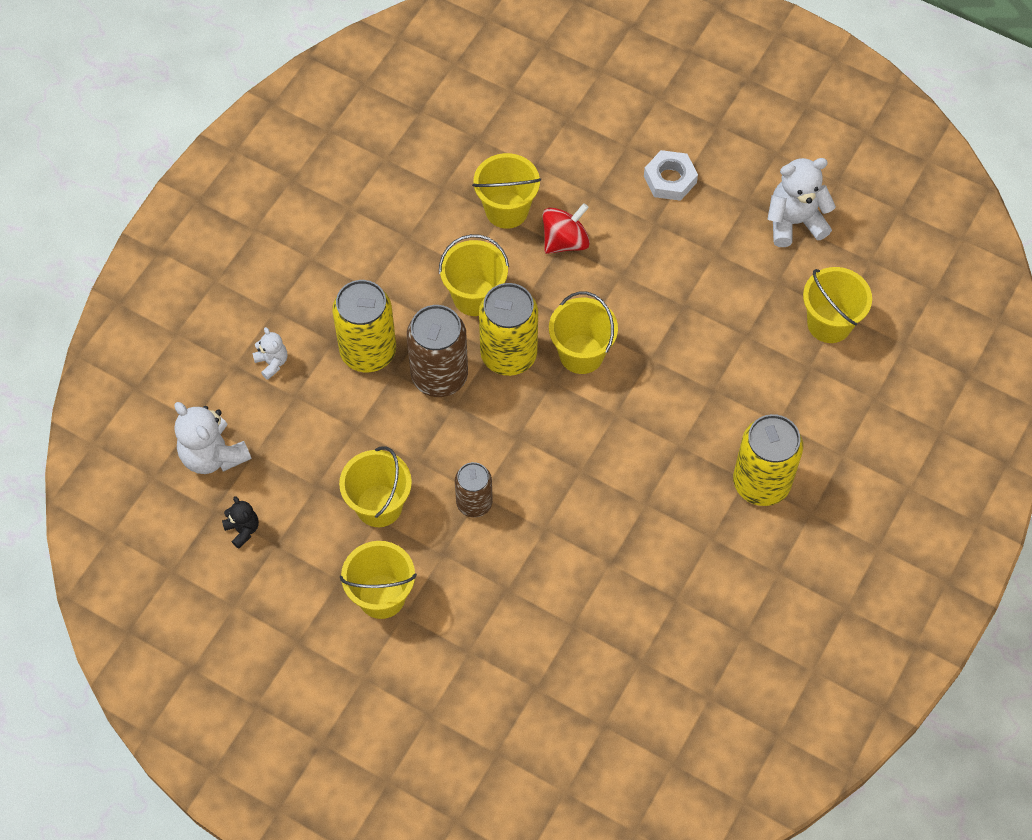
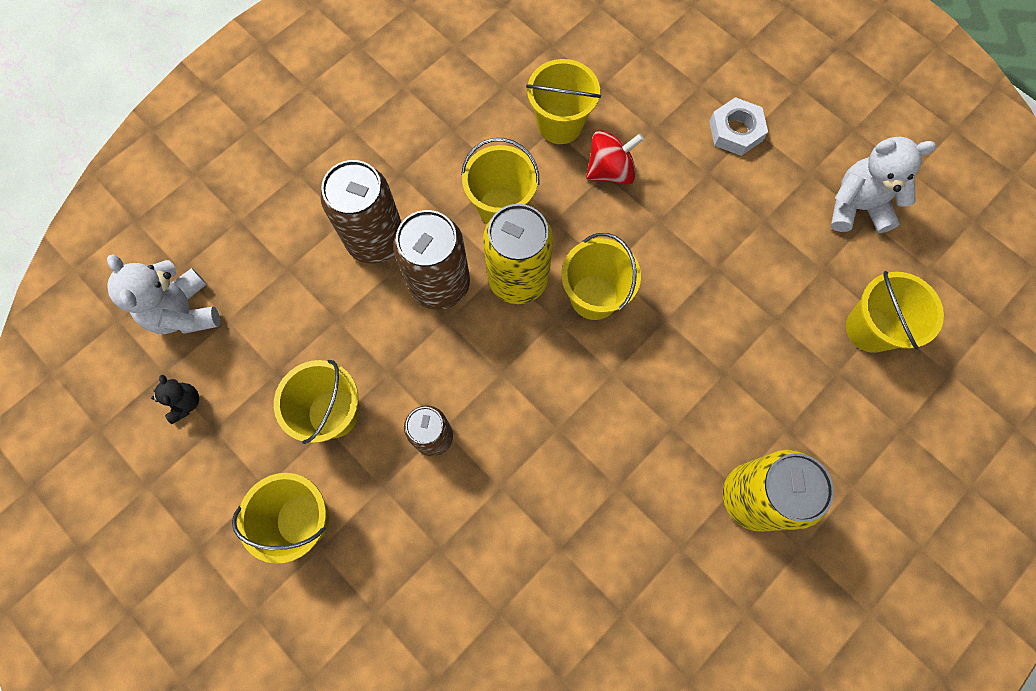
camera: 15 degrees right, 10 degrees up
white teddy bear [252,327,287,380] -> none
yellow can [332,280,396,372] -> brown can [321,160,401,264]

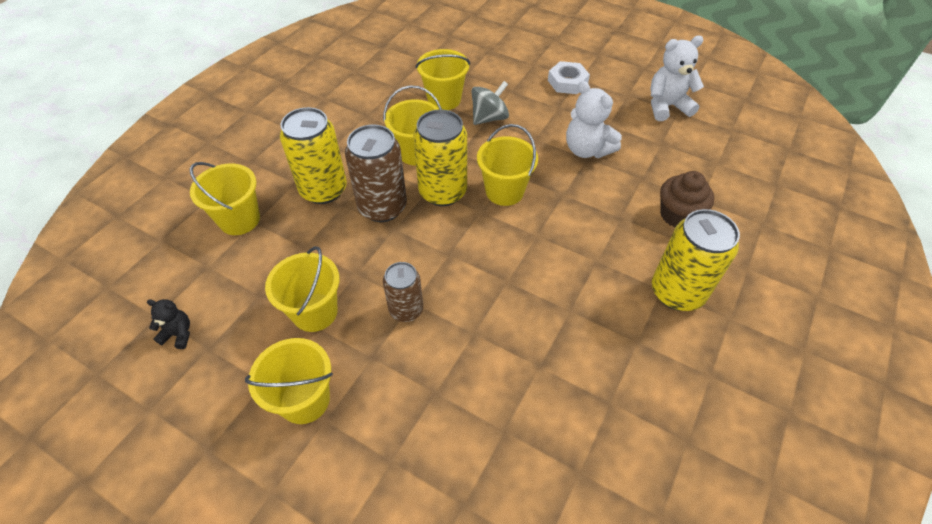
camera: 15 degrees left, 20 degrees down
white teddy bear [107,254,220,334] -> white teddy bear moved to [566,81,622,158]
black teddy bear [151,375,199,424] -> black teddy bear turned 45 degrees counterclockwise [147,299,190,349]
brown can [321,160,401,264] -> yellow can [280,107,347,204]
red spinning top [586,130,644,185] -> grey spinning top [472,81,509,125]
yellow bucket [846,271,944,353] -> yellow bucket moved to [190,162,260,235]
none -> brown cupcake [660,171,714,227]

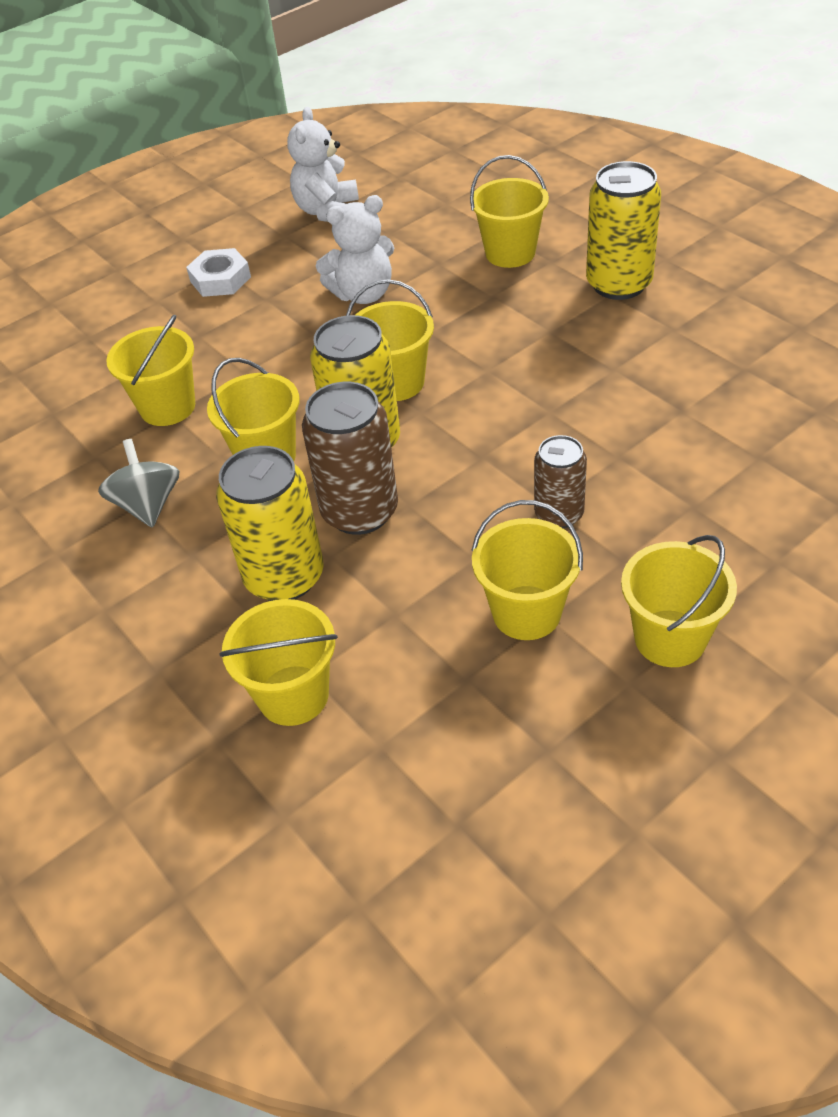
camera: 65 degrees left, 5 degrees down
black teddy bear [147,299,190,349] -> none
grey spinning top [472,81,509,125] -> grey spinning top moved to [98,439,179,528]
brown cupcake [660,171,714,227] -> yellow bucket [470,155,549,268]

